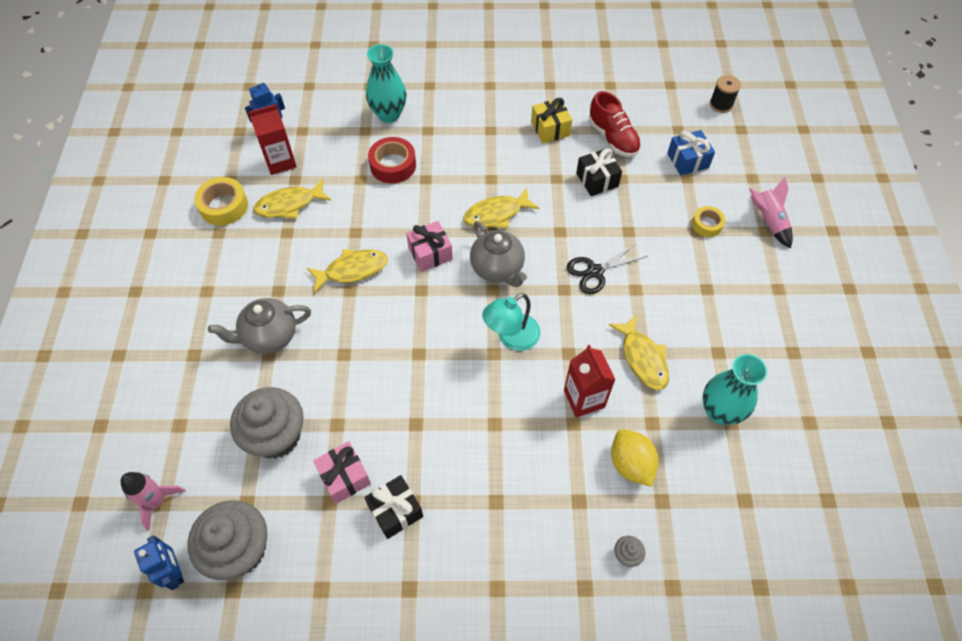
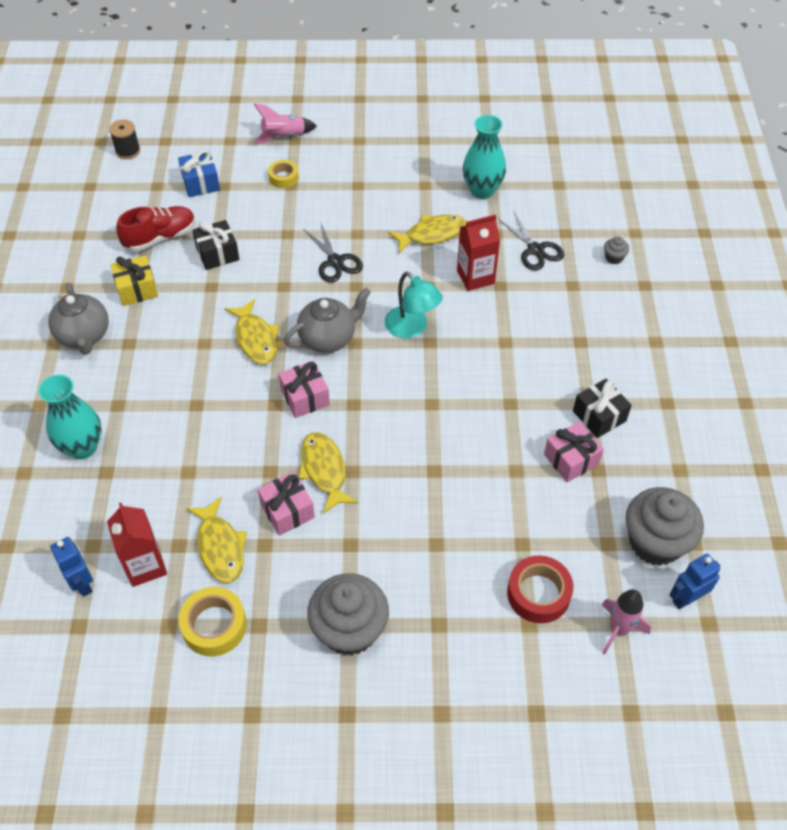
camera: 90 degrees left, 5 degrees down
grey teapot [208,298,311,354] -> grey teapot moved to [48,283,109,355]
grey cupcake [230,387,304,459] -> grey cupcake moved to [307,573,389,656]
red tape [368,137,416,183] -> red tape moved to [507,555,573,623]
yellow lemon [611,429,659,487] -> black scissors [497,212,564,271]
none -> pink gift [258,472,315,535]

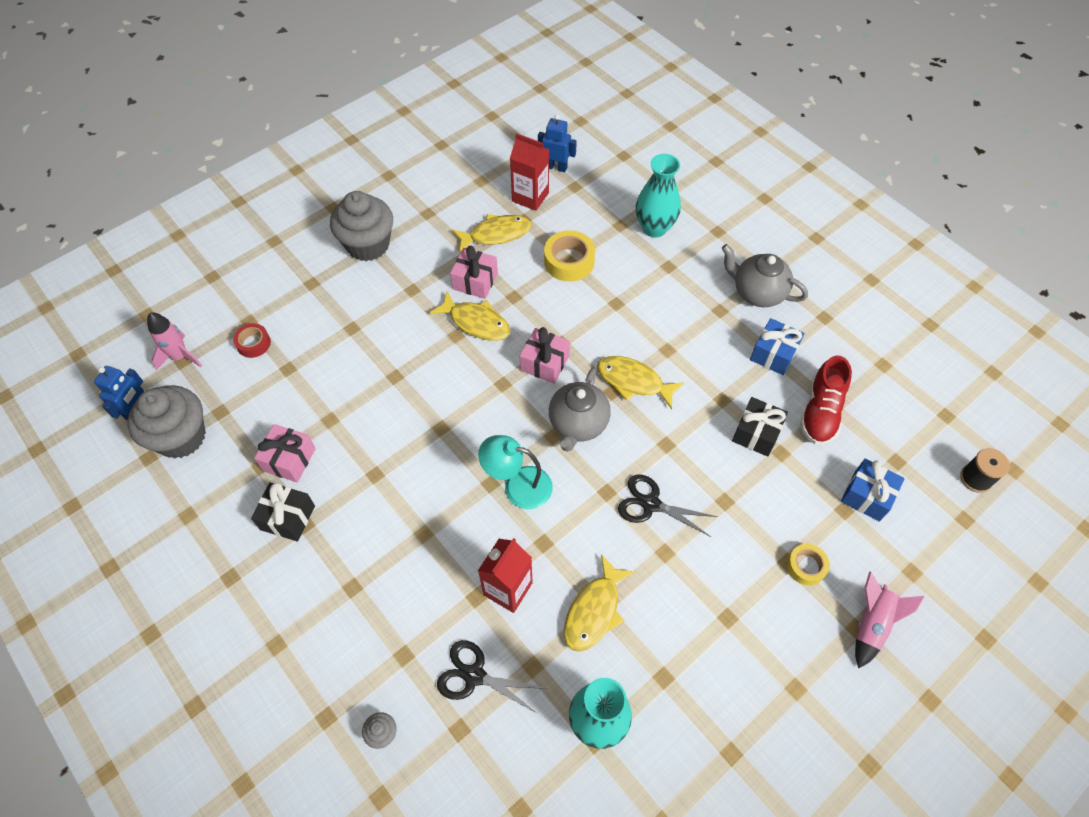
camera: 140 degrees right, 5 degrees up
yellow gift [111,255,158,306] -> blue gift [750,318,805,375]
yellow tape [178,587,247,656] -> yellow tape moved to [544,230,595,282]
yellow fish [186,496,247,583] -> yellow fish turned 135 degrees clockwise [452,214,531,253]
red tape [507,555,573,623] -> red tape [233,323,271,358], size x0.62

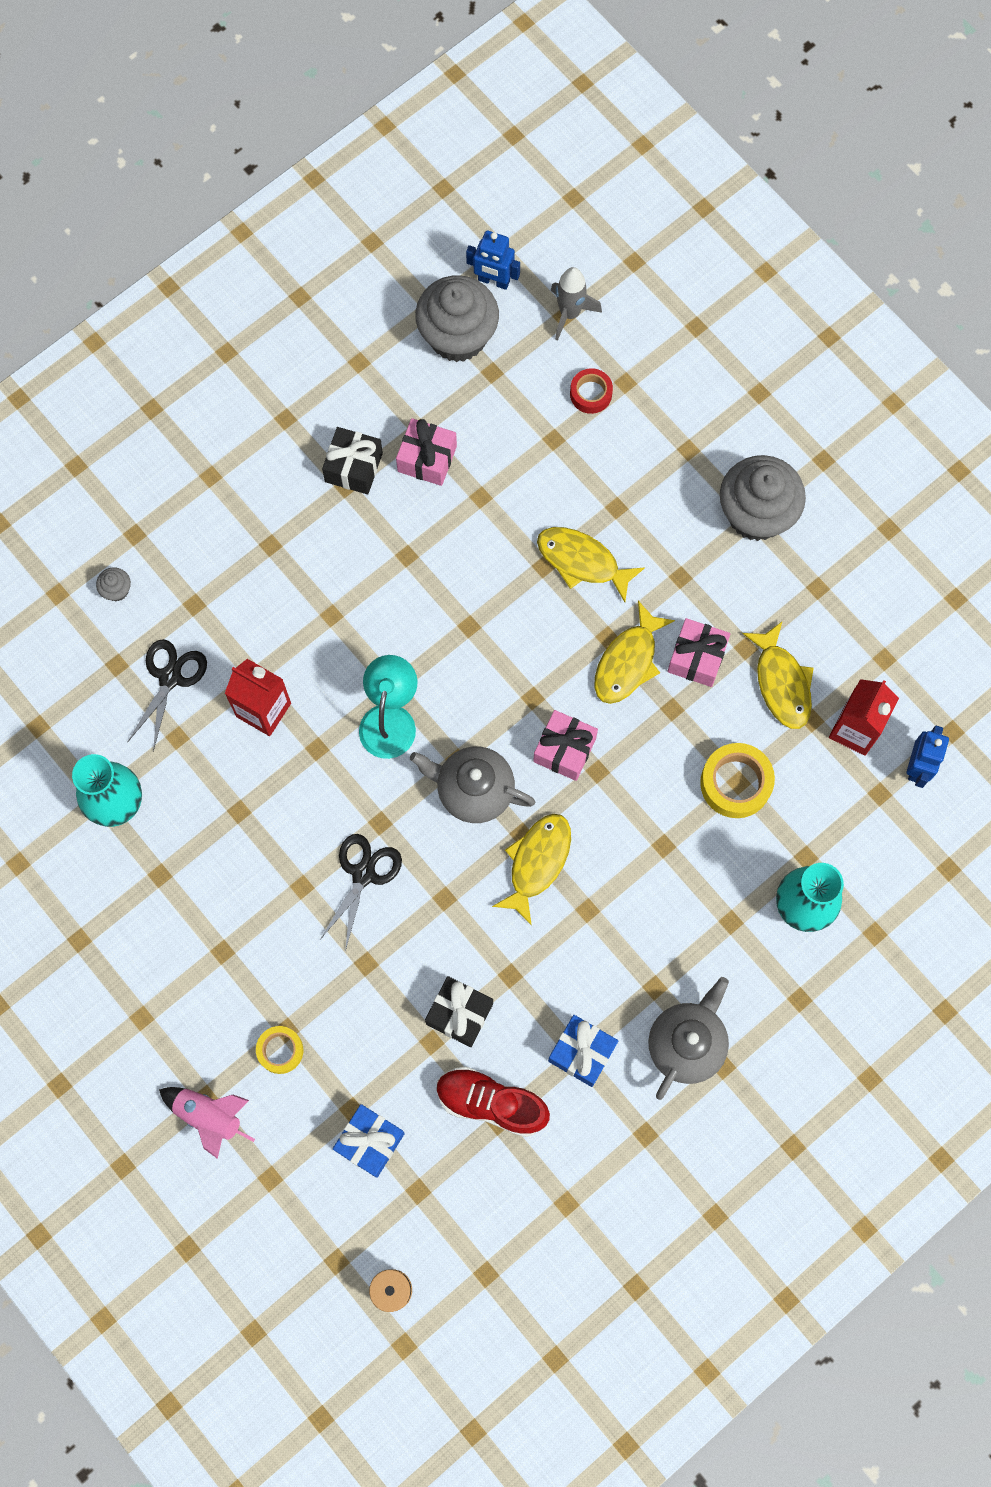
camera: 90 degrees right, 15 degrees up
pink rocket [147,312,202,370] -> grey rocket [551,267,602,341]
yellow fish [564,554,635,652] -> yellow fish moved to [537,527,645,602]

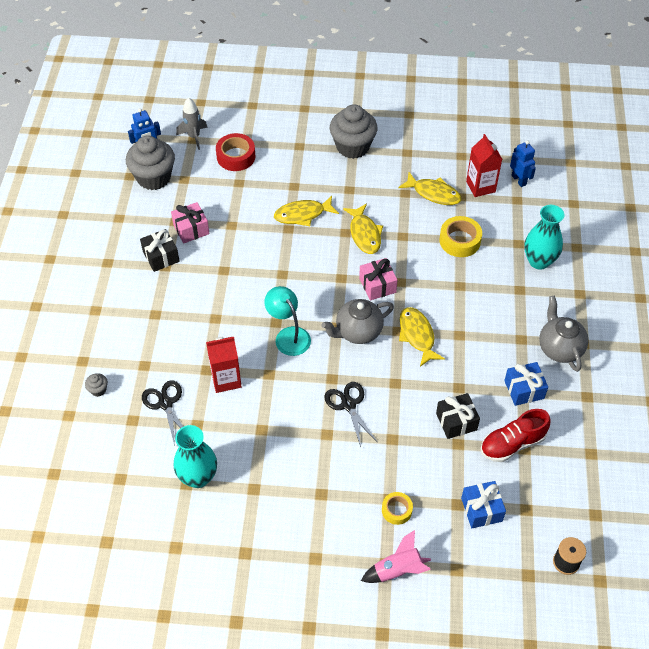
camera: 45 degrees left, 20 degrees down
red tape [570,368,613,414] -> red tape [216,133,255,171], size x1.60
pink gift [667,618,731,687] -> none

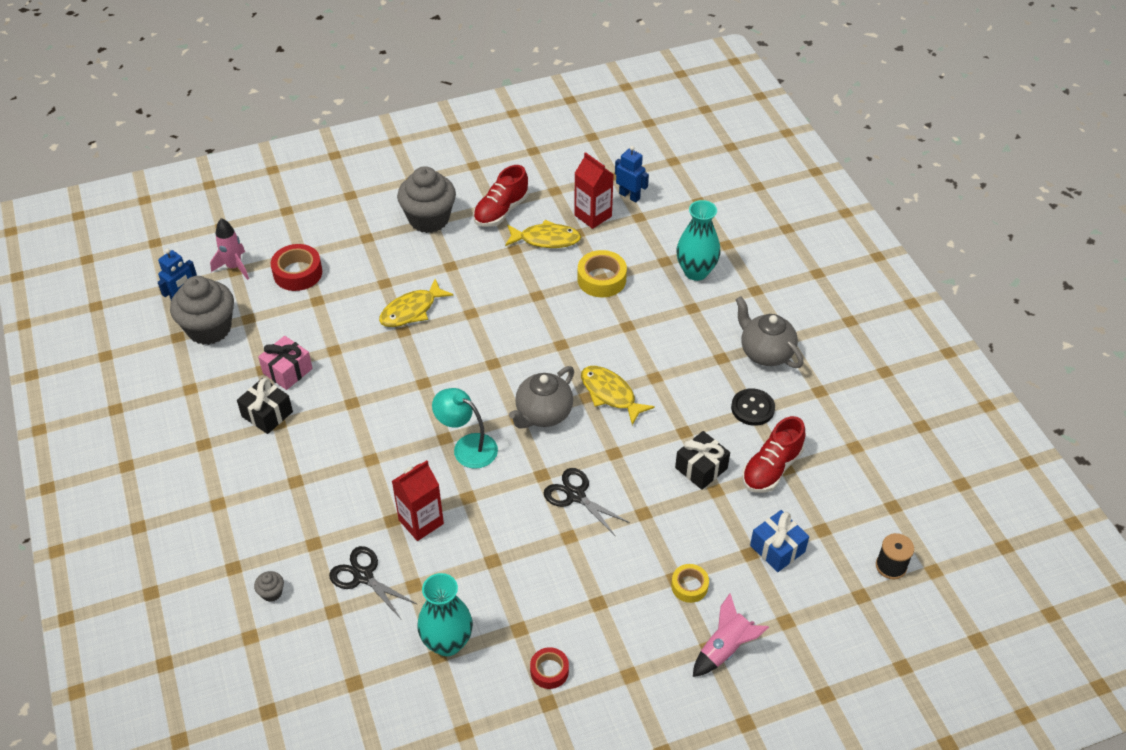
camera: 25 degrees left, 5 degrees down
grey rocket [176,97,208,150] -> pink rocket [210,218,249,280]
yellow fish [343,204,383,254] -> none
pink gift [359,258,398,300] -> none
blue gift [504,362,548,406] -> black button [731,388,775,426]
none -> red shoe [473,165,529,227]
none -> red tape [530,647,569,689]

